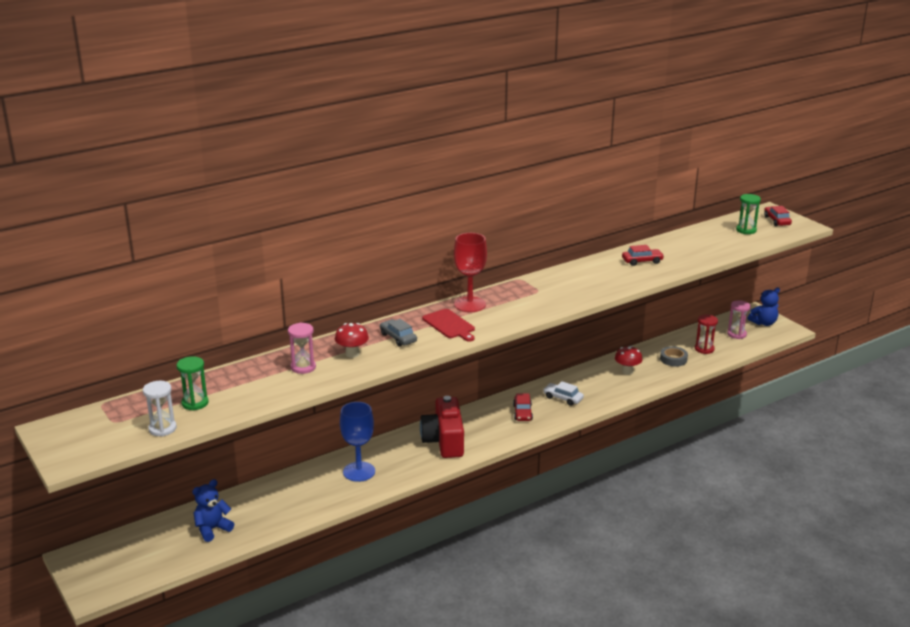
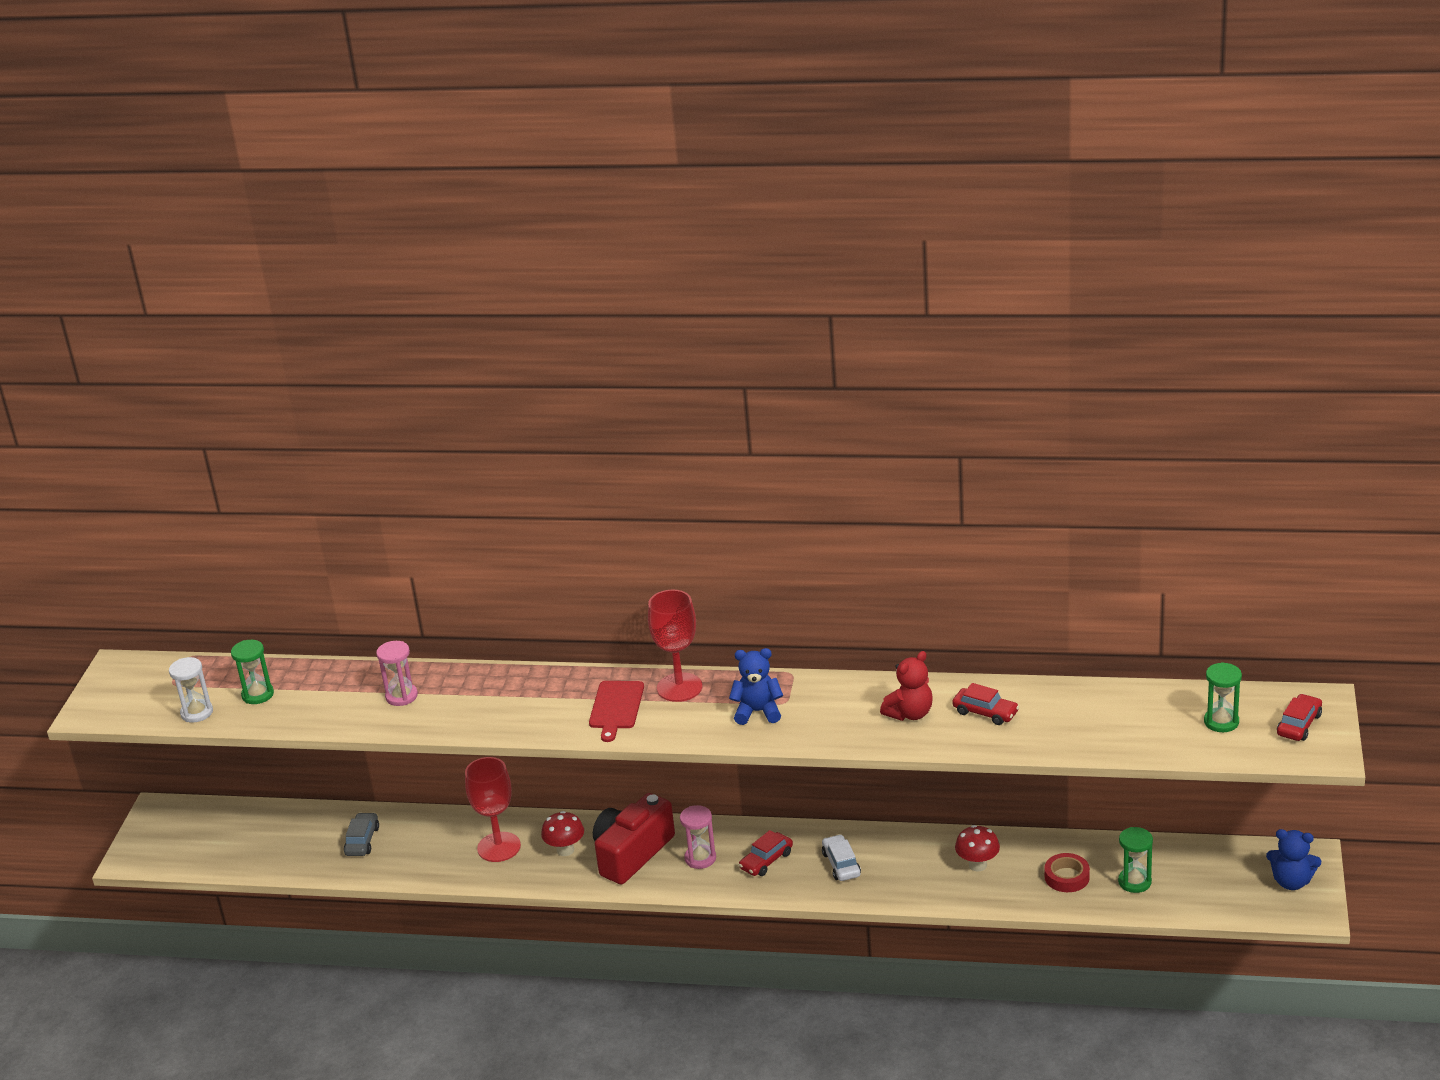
camera: 45 degrees right, 5 degrees up
blue teddy bear [192,479,234,542] -> blue teddy bear moved to [729,648,783,725]
red mushroom [335,323,369,358] -> red mushroom moved to [541,811,584,856]
blue goblet [340,402,375,482] -> red goblet [465,757,521,862]
grey car [380,319,417,347] -> grey car moved to [344,813,379,856]
grey tape [660,346,688,366] -> red tape [1044,853,1090,892]
red hourglass [695,315,718,354] -> green hourglass [1118,827,1153,893]
pink hourglass [727,300,751,339] -> pink hourglass moved to [680,805,716,869]
none -> red teddy bear [880,651,933,721]

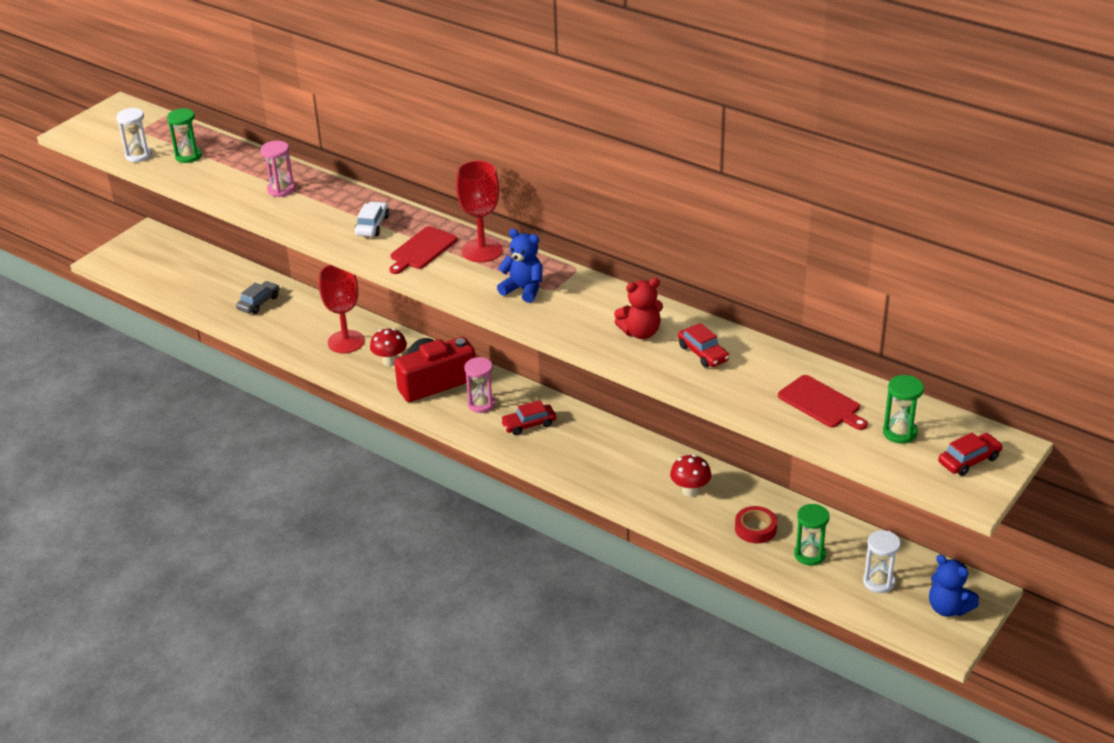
camera: 25 degrees right, 5 degrees up
white car [822,834,861,881] -> white car moved to [355,201,389,237]
none -> red cutting board [778,375,868,430]
none -> white hourglass [863,530,901,593]

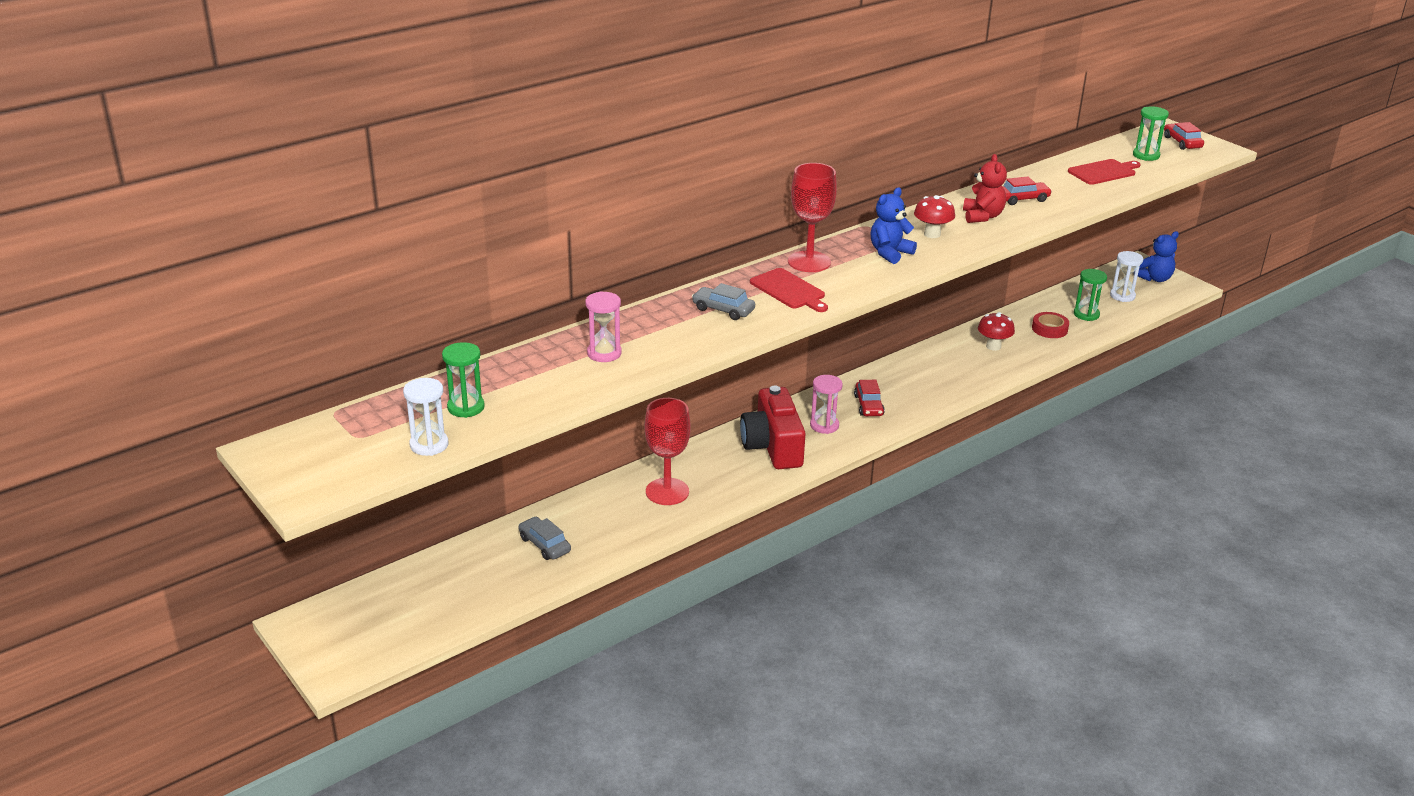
camera: 75 degrees left, 5 degrees down
white car [355,201,389,237] -> grey car [692,283,755,320]
red mushroom [370,328,407,366] -> red mushroom moved to [914,195,955,238]

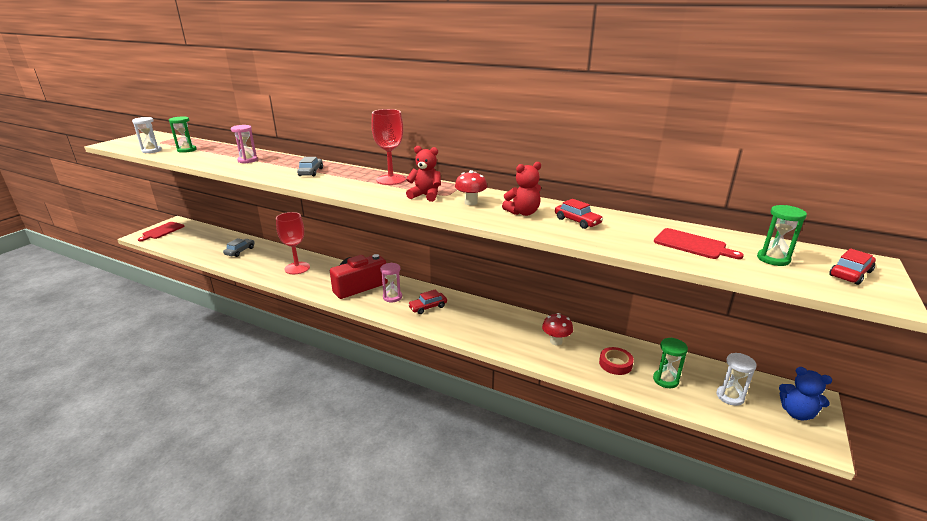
camera: 65 degrees right, 5 degrees down
red cutting board [750,268,828,312] -> red cutting board moved to [138,222,185,241]
blue teddy bear [871,187,917,264] -> red teddy bear [406,146,441,202]

